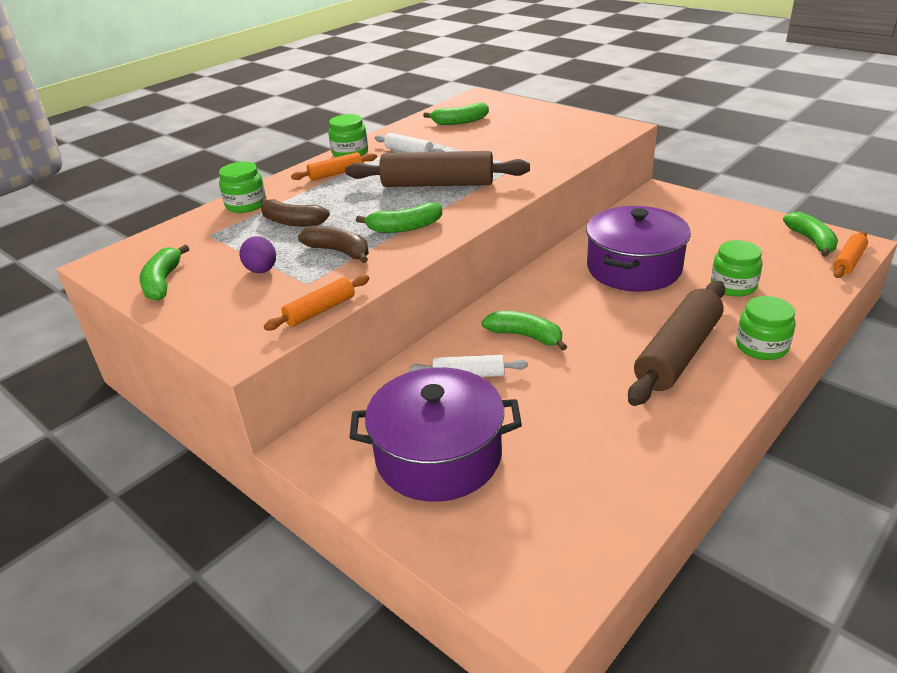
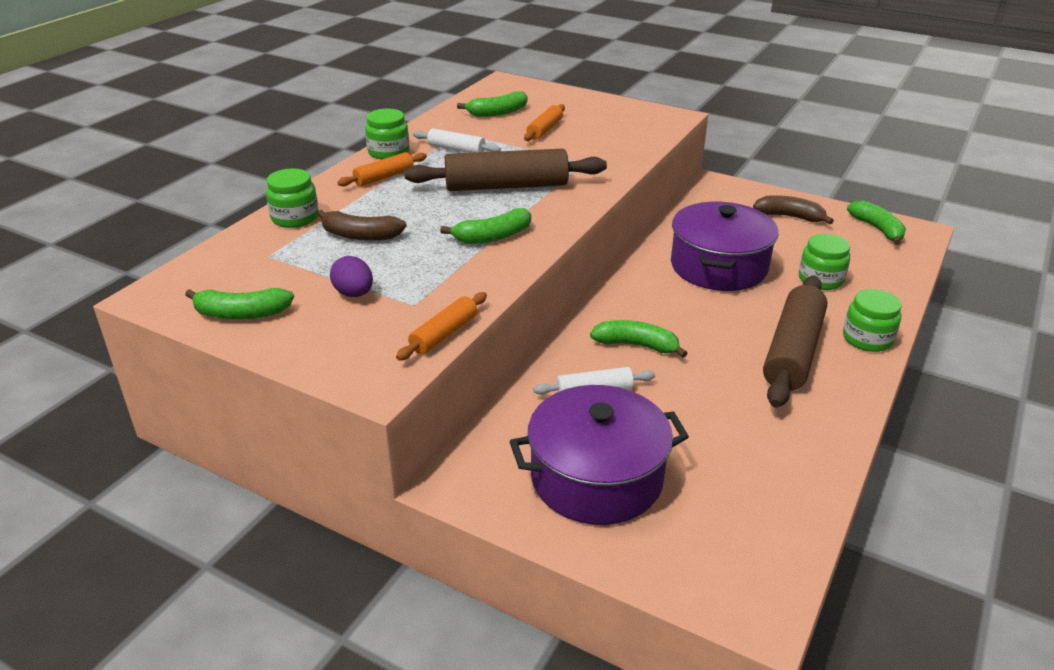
camera: 15 degrees left, 0 degrees up
green banana [139,245,189,301] -> green banana turned 75 degrees counterclockwise [185,288,294,320]
brown banana [298,226,369,263] -> brown banana moved to [753,195,834,224]
orange rolling pin [833,231,868,278] -> orange rolling pin moved to [524,104,565,141]

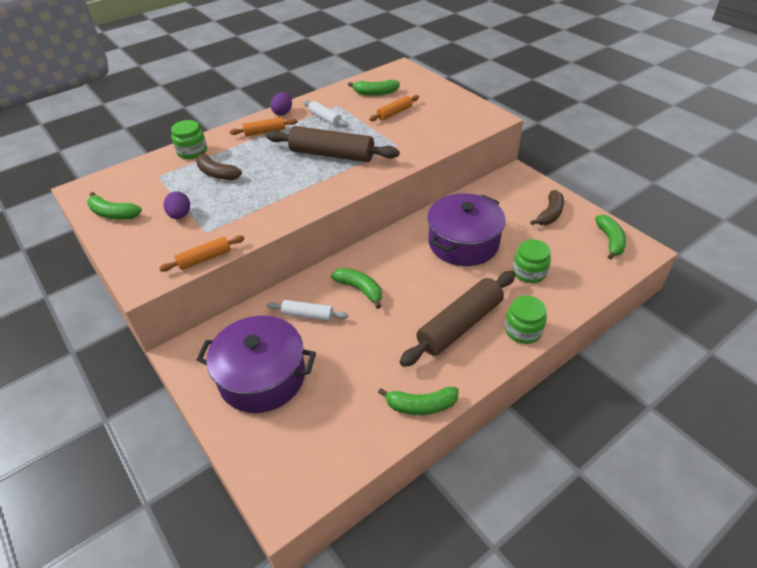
camera: 25 degrees right, 10 degrees up
green jar [365,109,409,160] -> purple egg [270,92,292,116]
green banana [440,208,531,244] -> green banana moved to [378,387,459,415]
brown banana [753,195,834,224] -> brown banana turned 75 degrees clockwise [530,190,564,225]

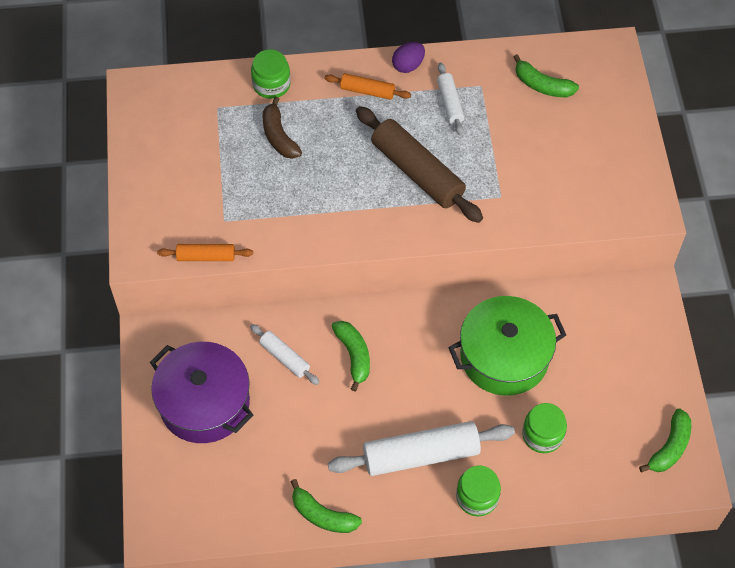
camera: 30 degrees right, 15 degrees up
green banana [87,192,142,219] -> none
purple egg [164,191,190,219] -> none
orange rolling pin [369,95,419,121] -> none
brown rolling pin [399,271,516,367] -> white rolling pin [328,421,515,476]
purple pot [427,193,506,266] -> green pot [448,296,566,396]
brown banana [530,190,564,225] -> none

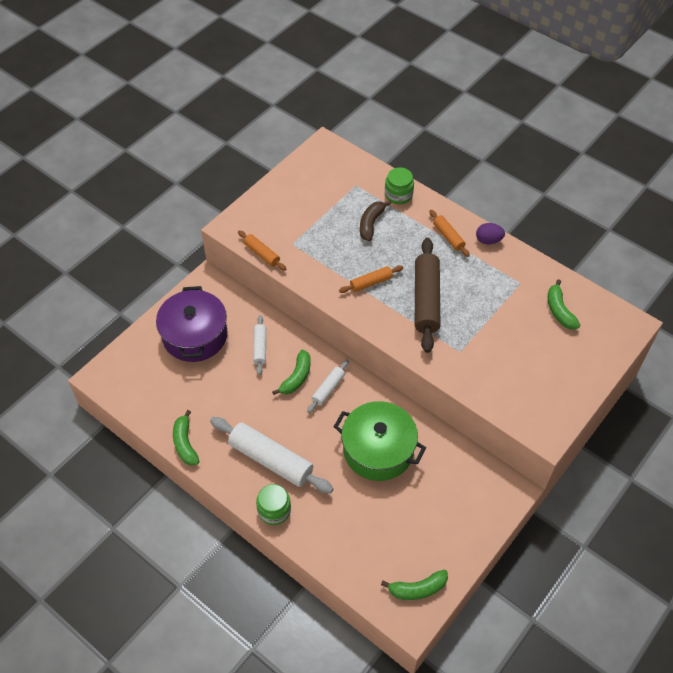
camera: 45 degrees right, 5 degrees down
white rolling pin [437,62,464,136] -> white rolling pin moved to [307,360,349,413]
green jar [522,403,567,453] -> none
none -> orange rolling pin [339,265,403,293]

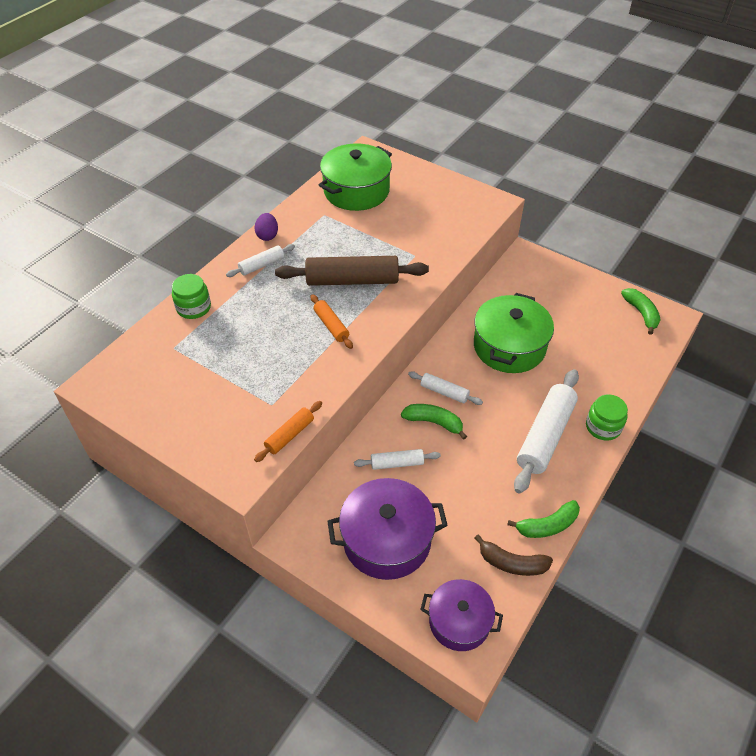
camera: 95 degrees left, 5 degrees down
brown banana [360,200,392,241] -> brown banana moved to [475,535,553,576]
orange rolling pin [429,210,470,257] -> white rolling pin [226,244,295,277]
green banana [548,279,580,329] -> green pot [319,143,392,211]
none -> purple pot [420,579,503,651]

